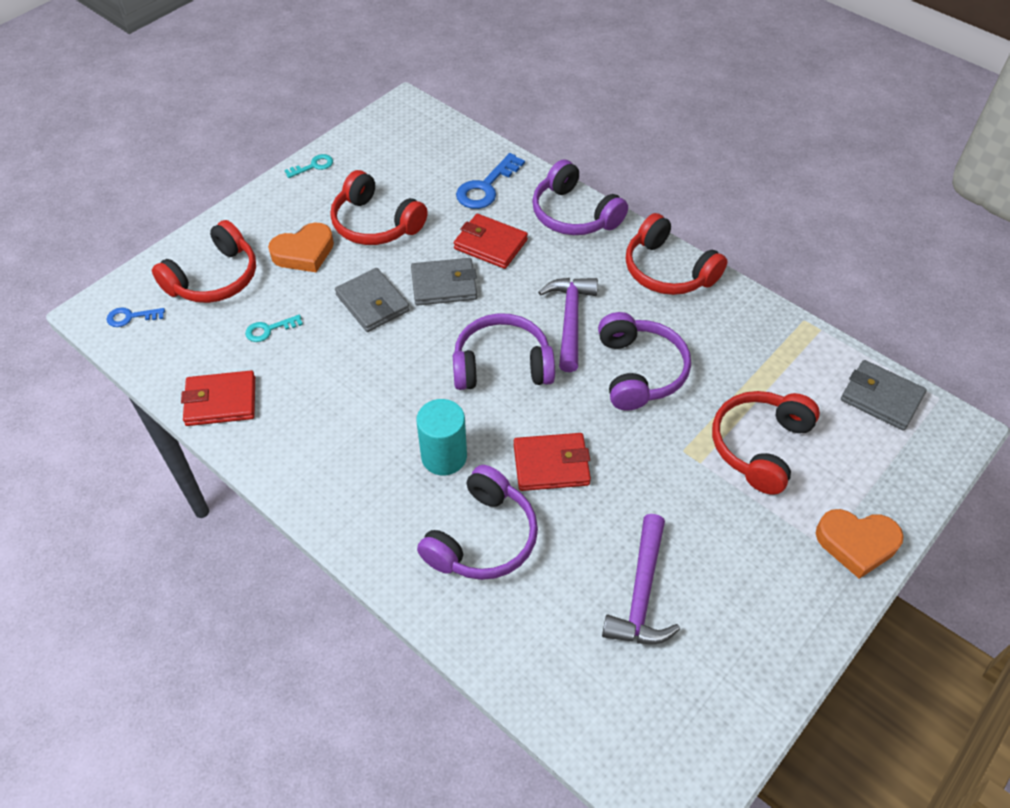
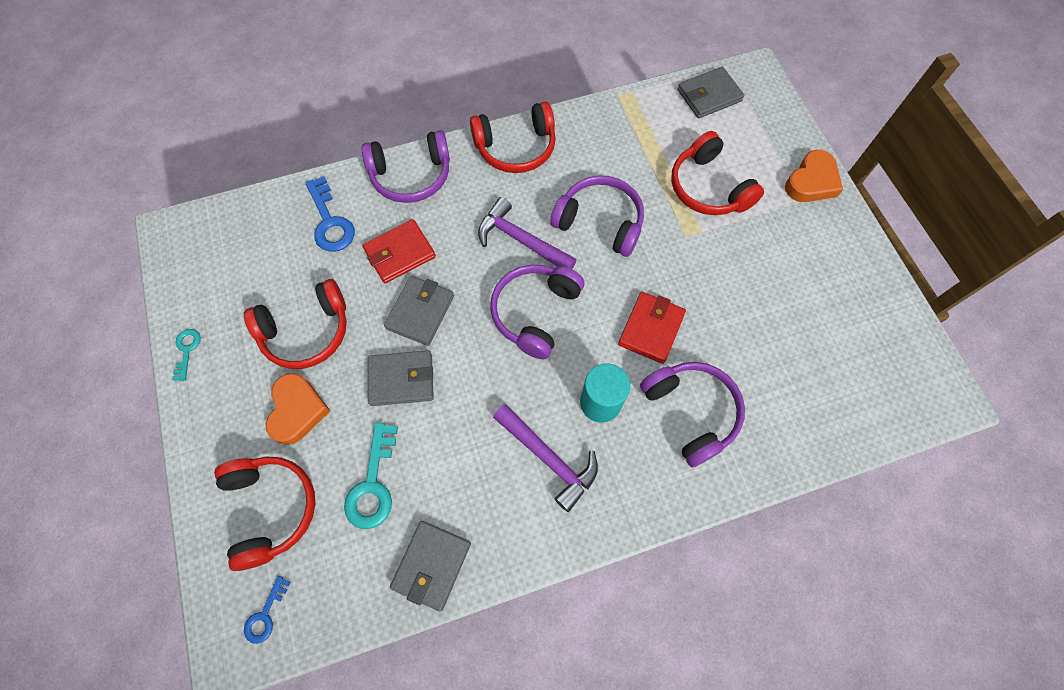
camera: 60 degrees left, 15 degrees up
red wallet [181,371,255,426] -> grey wallet [390,521,471,611]
turquoise key [245,315,303,342] -> turquoise key [344,422,398,529], size x1.76
purple hammer [602,514,680,644] -> purple hammer moved to [493,404,598,512]

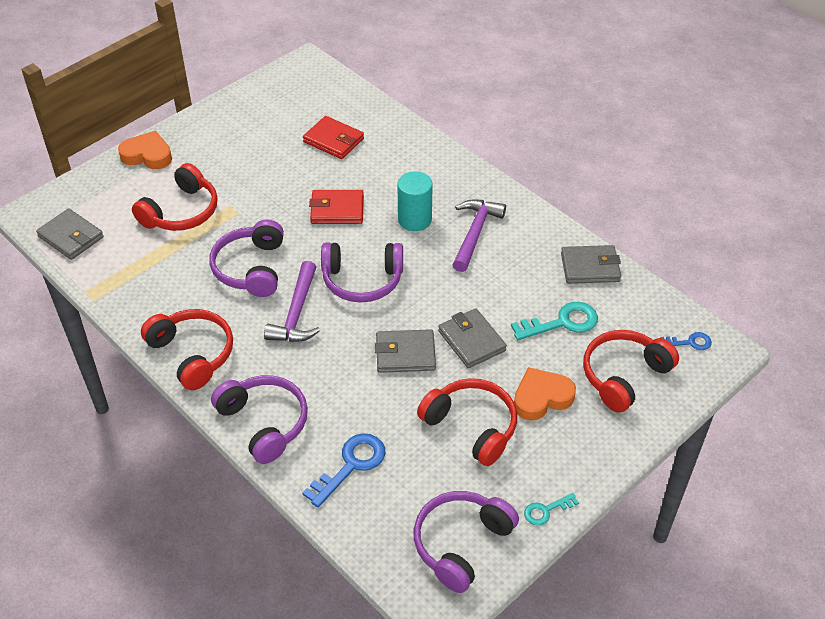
camera: 115 degrees left, 20 degrees down
red wallet [362,219,436,283] -> red wallet moved to [303,116,364,159]
purple headphones [640,362,745,467] -> purple headphones moved to [414,491,519,593]

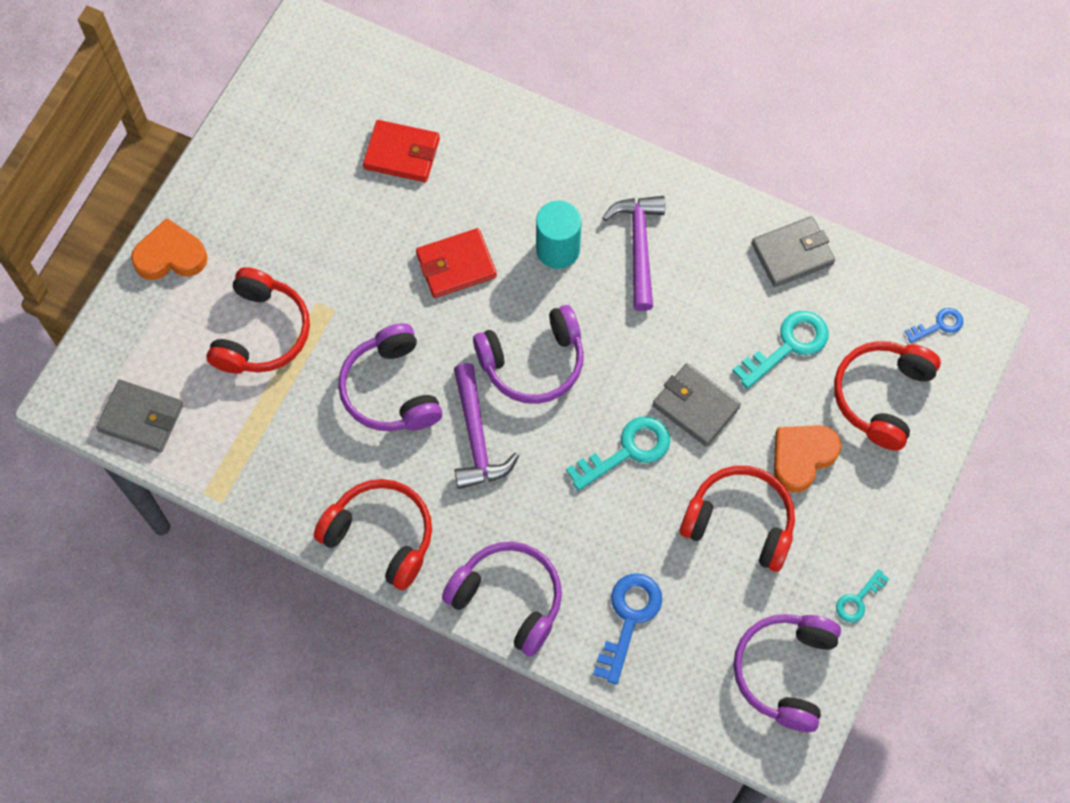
camera: 20 degrees left, 20 degrees up
grey wallet [375,329,436,373] -> turquoise key [566,416,670,491]

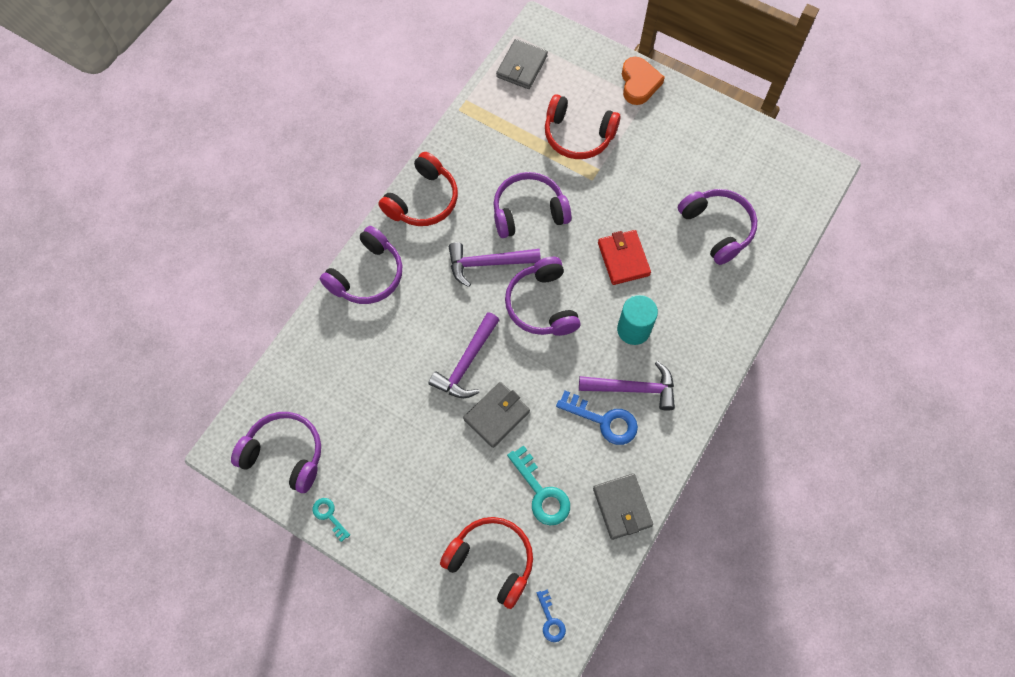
camera: 95 degrees right, 0 degrees up
red wallet [363,120,440,182] -> purple headphones [678,189,757,265]
turquoise key [566,416,670,491] -> purple hammer [428,312,499,398]
blue key [593,573,662,685] -> blue key moved to [556,391,638,445]
red headphones [680,466,795,572] -> none
orange heart [774,425,841,493] -> none

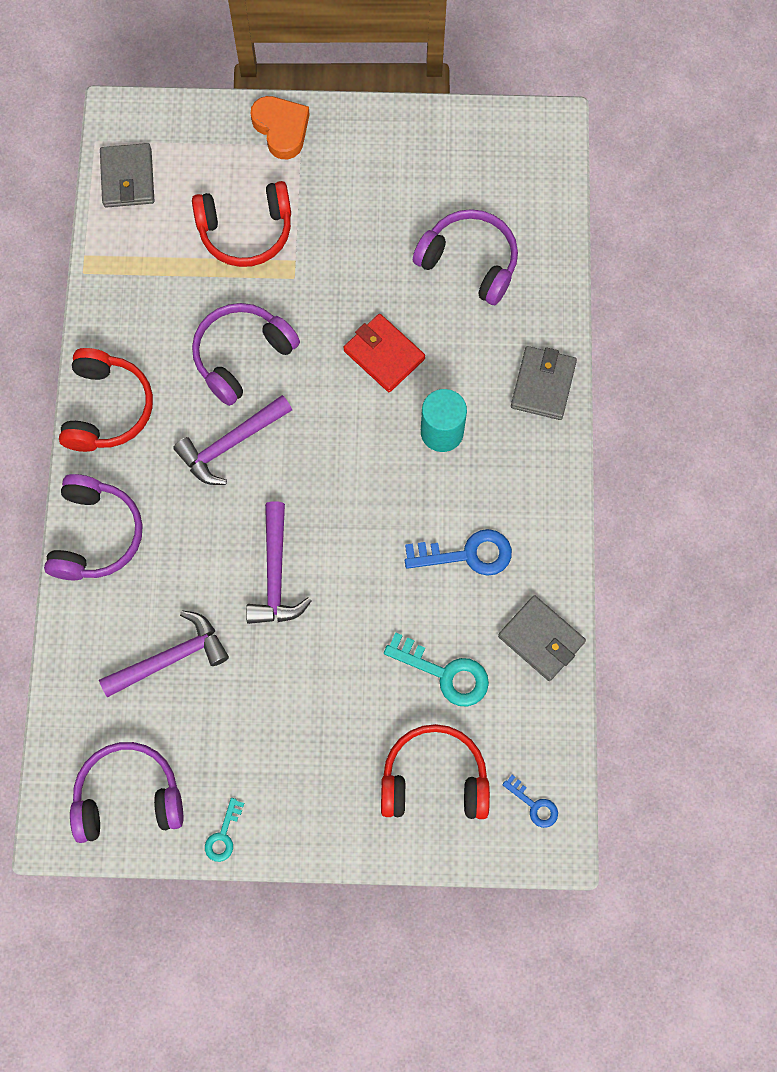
camera: 30 degrees left, 5 degrees up
turquoise key [313,498,350,542] -> turquoise key turned 90 degrees counterclockwise [205,798,244,862]
grey wallet [463,382,530,448] -> grey wallet moved to [511,346,577,420]
purple headphones [505,257,580,336] -> none
purple hammer [579,361,675,411] -> purple hammer moved to [99,610,229,697]

